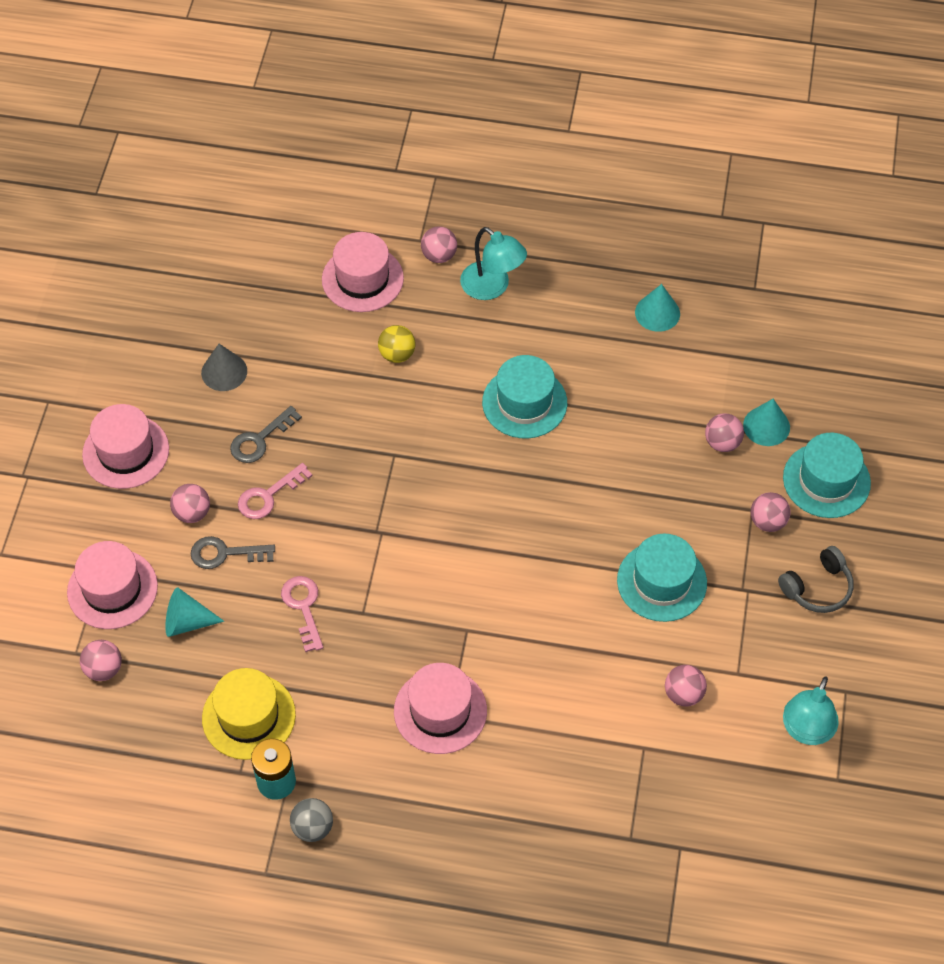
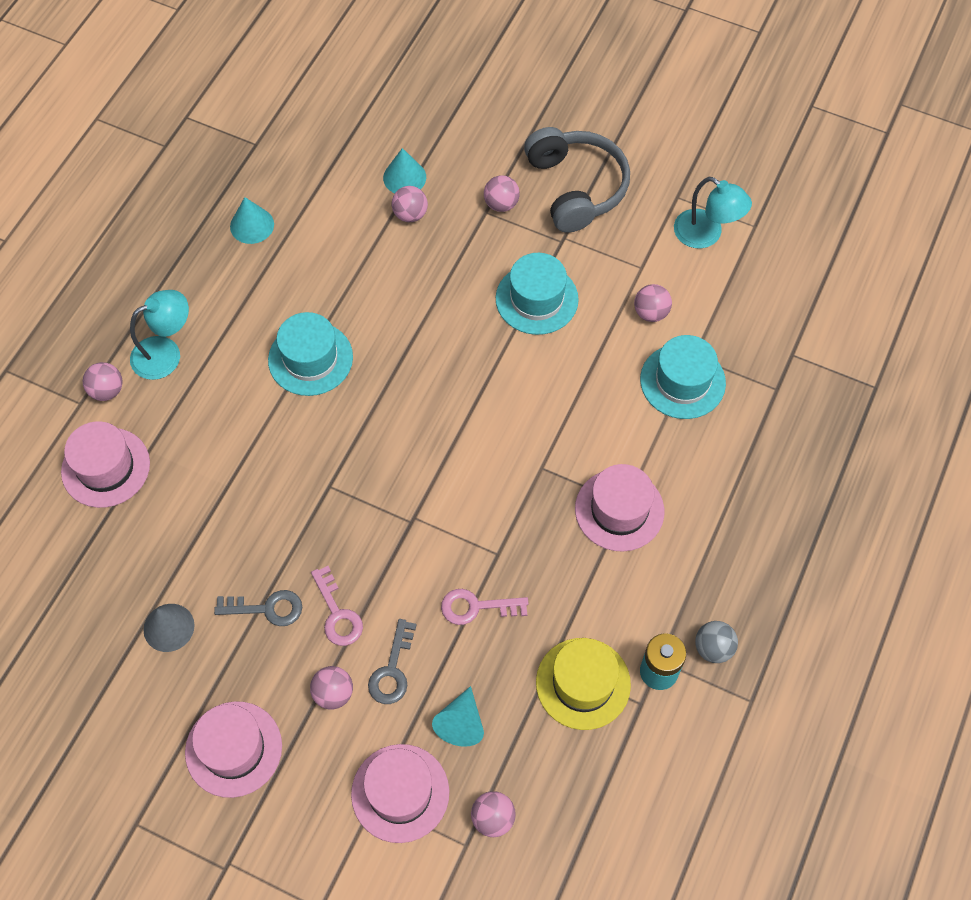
camera: 75 degrees left, 5 degrees up
grey key [230,406,302,463] -> grey key turned 60 degrees counterclockwise [214,590,302,626]
yellow ball [378,325,415,363] -> none
grey headphones [778,546,854,613] -> grey headphones [524,127,630,233], size x1.74
turquoise hat [783,433,871,518] -> turquoise hat moved to [640,335,726,419]

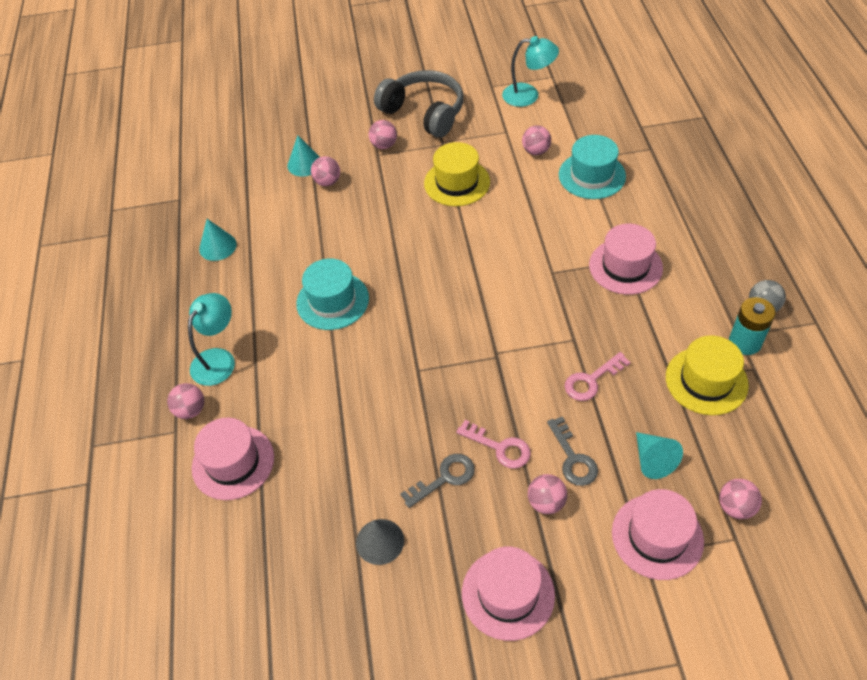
camera: 30 degrees left, 10 degrees down
turquoise hat [496,253,579,335] -> yellow hat [424,142,490,206]

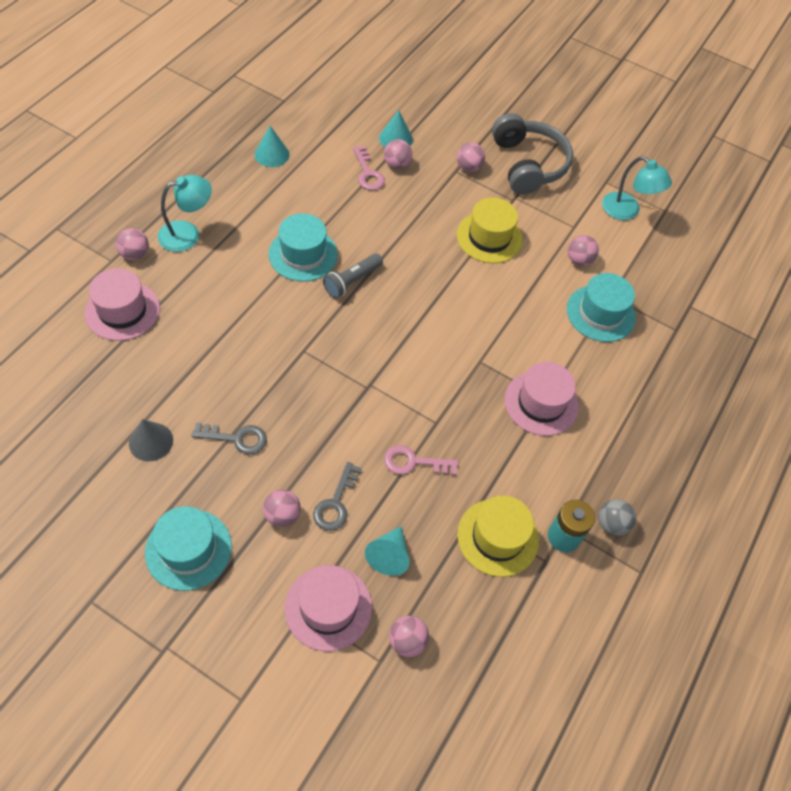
camera: 30 degrees right, 5 degrees up
pink key [456,420,531,469] -> pink key moved to [353,146,385,190]
pink hat [462,546,555,641] -> turquoise hat [145,506,232,591]
none -> grey flashlight [323,253,383,299]

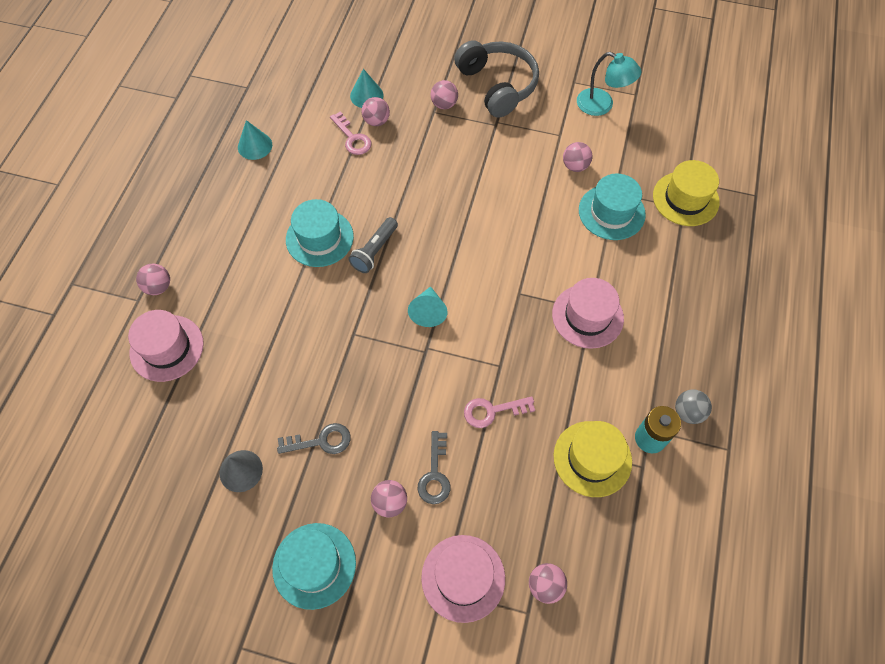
camera: 10 degrees left, 5 degrees up
turquoise lamp [158,175,212,252] -> none
turquoise cone [365,526,409,576] -> turquoise cone moved to [408,286,447,327]
yellow hat [457,197,523,263] -> yellow hat moved to [653,160,720,226]

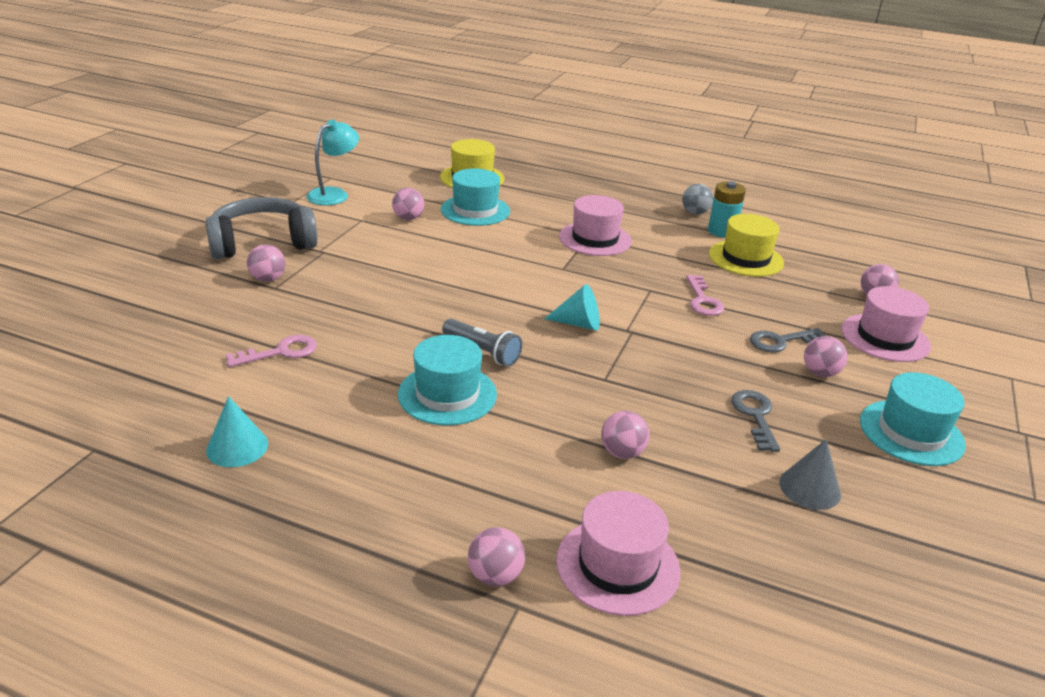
camera: 85 degrees left, 30 degrees down
turquoise cone [350,69,383,108] -> none
pink ball [361,97,390,126] -> pink ball moved to [601,411,650,459]
grey key [418,431,450,504] -> grey key turned 150 degrees clockwise [750,328,826,352]

